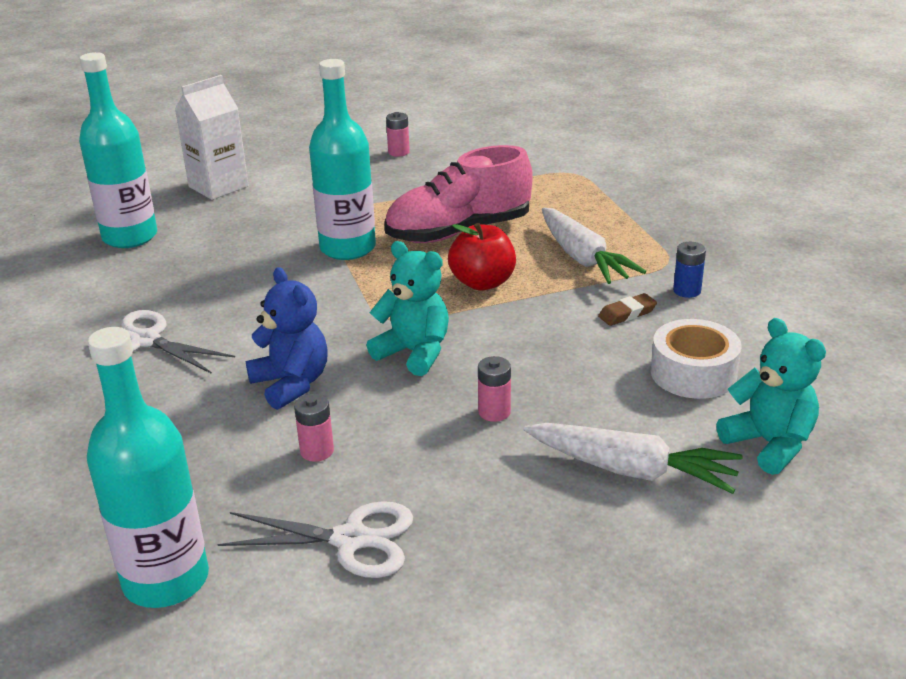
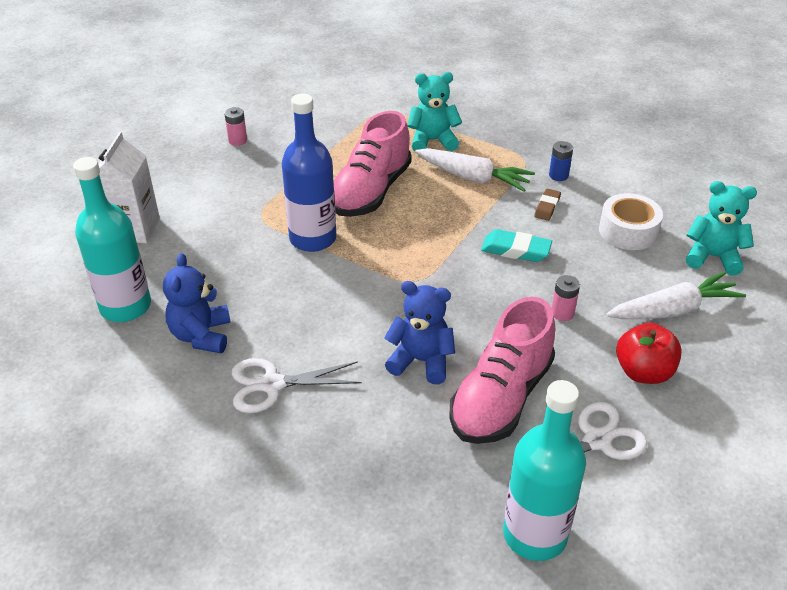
camera: 40 degrees left, 10 degrees up
pink battery [294,394,334,462] -> pink shoe [449,297,555,444]
turquoise bottle [309,59,376,260] -> blue bottle [282,94,336,252]
turquoise teddy bear [366,241,449,376] -> turquoise teddy bear moved to [407,72,462,151]
red apple [448,223,516,290] -> red apple moved to [616,323,682,384]
none -> blue teddy bear [163,253,231,353]
none -> turquoise eraser [481,229,552,262]

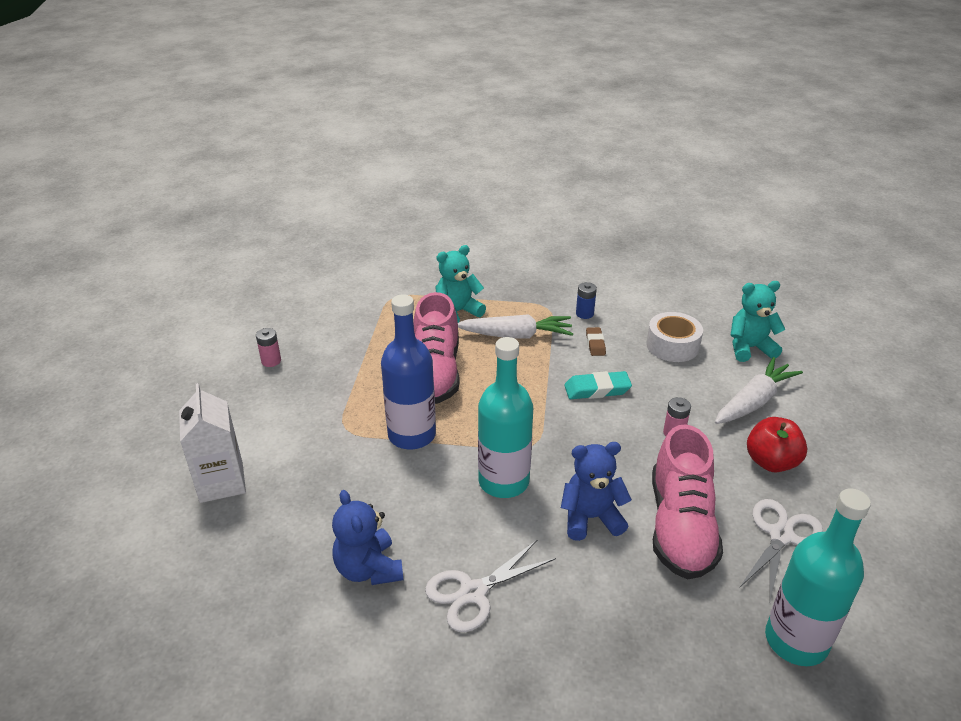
camera: 25 degrees left, 5 degrees down
turquoise bottle [73,157,151,322] -> turquoise bottle moved to [478,337,533,498]

